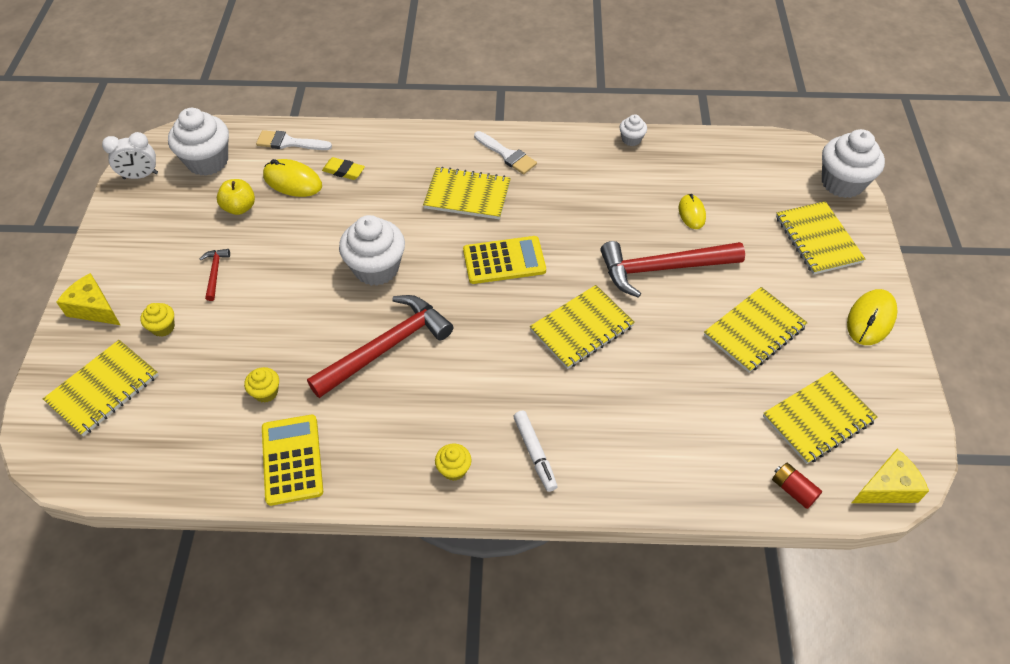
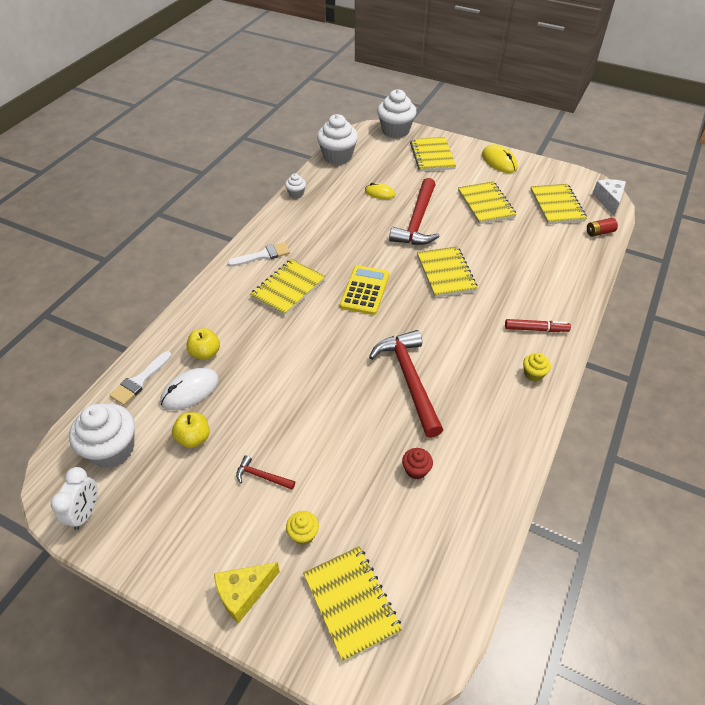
camera: 65 degrees left, 5 degrees down
yellow cupcake [244,367,279,403] -> red cupcake [402,448,433,479]
yellow calculator [262,415,323,506] -> none
yellow mouse [263,159,322,197] -> white mouse [160,368,219,410]
yellow eraser [322,157,365,180] -> yellow apple [186,328,220,360]
white cupcake [339,215,405,286] -> white cupcake moved to [317,114,358,165]
white marker [513,411,558,492] -> red marker [505,319,571,332]
yellow notebook [776,201,865,275] -> yellow notebook turned 75 degrees clockwise [410,137,456,172]
yellow cheese [852,449,929,503] -> white cheese [593,179,626,216]

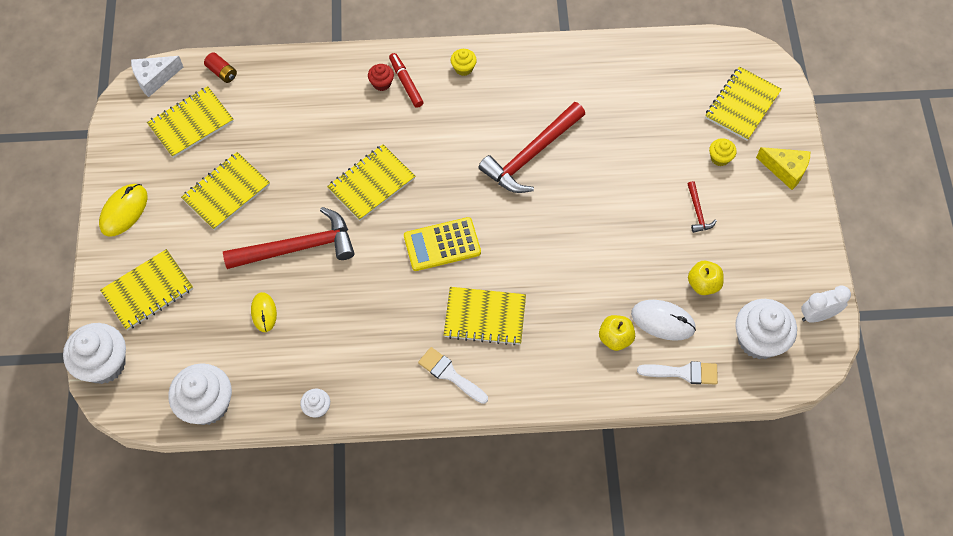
camera: 120 degrees left, 15 degrees up
red cupcake [402,448,433,479] -> red cupcake moved to [368,64,394,91]

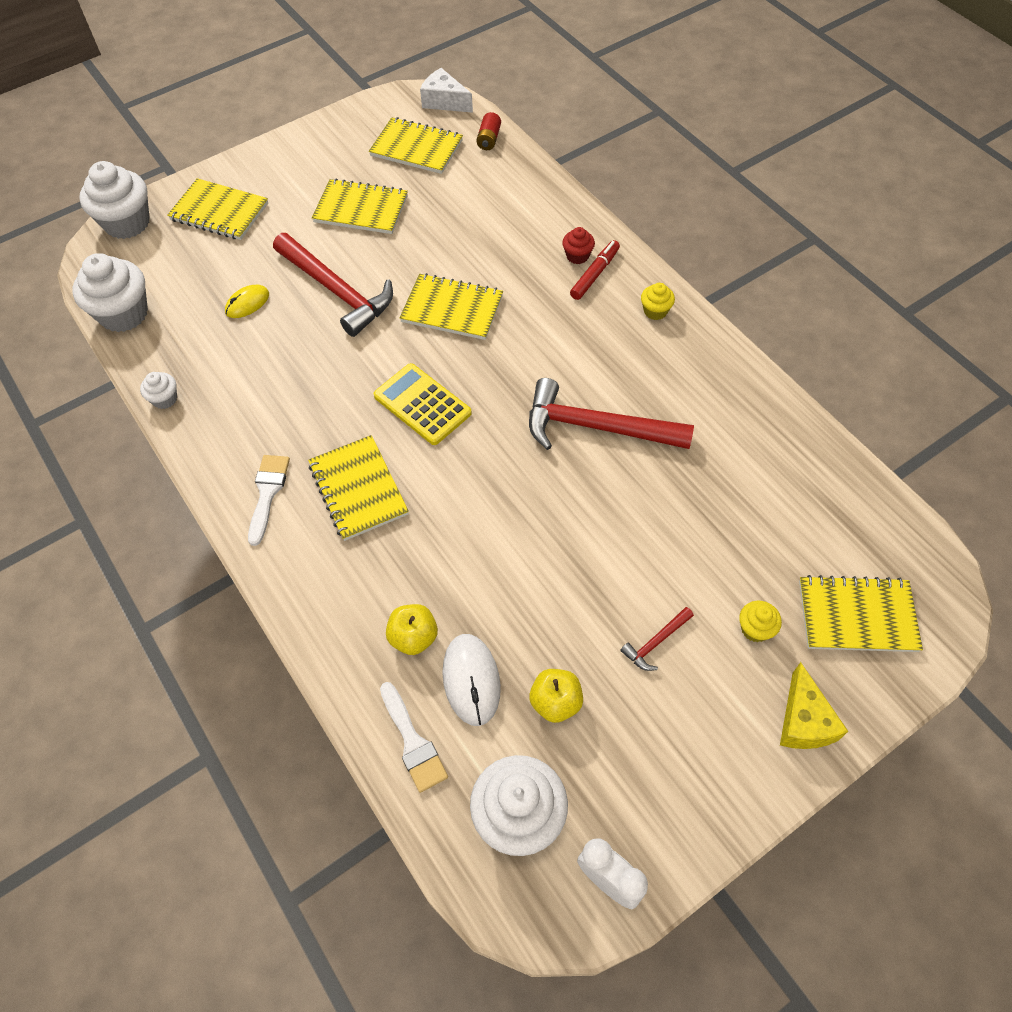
camera: 60 degrees right, 5 degrees down
yellow mouse [99,184,148,237] -> none

